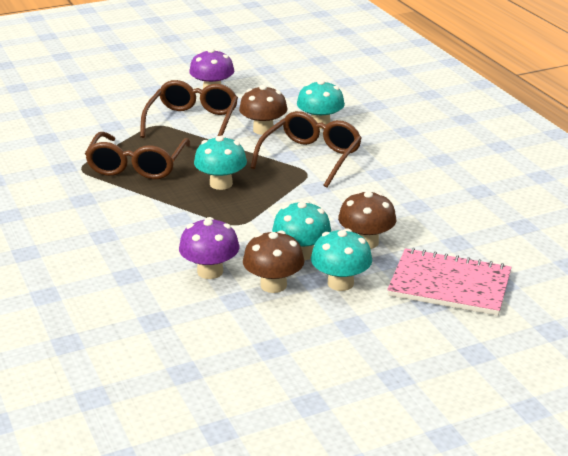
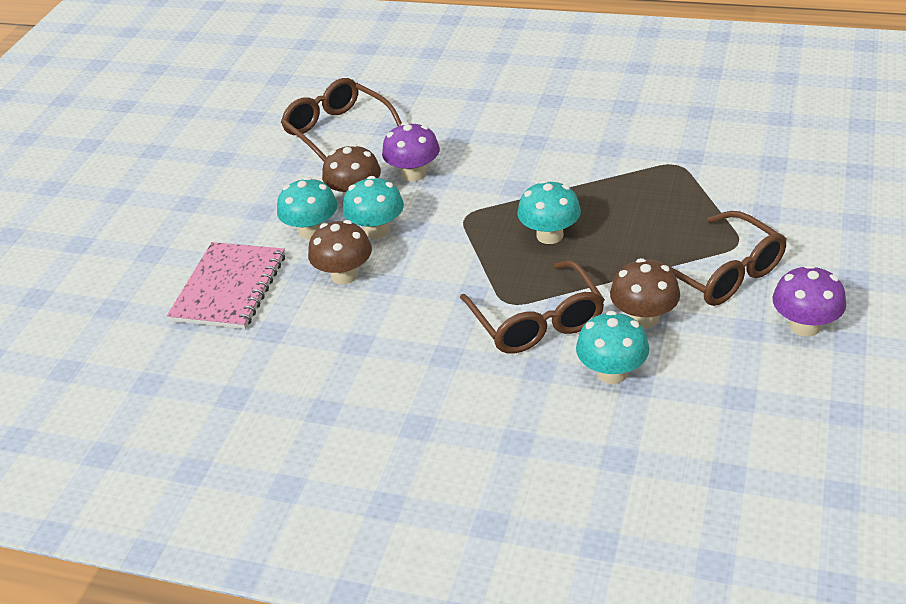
camera: 135 degrees right, 10 degrees up
brown glasses [85,132,190,179] -> brown glasses moved to [281,78,402,161]
pink notebook [387,248,512,316] -> pink notebook turned 45 degrees counterclockwise [167,242,285,329]

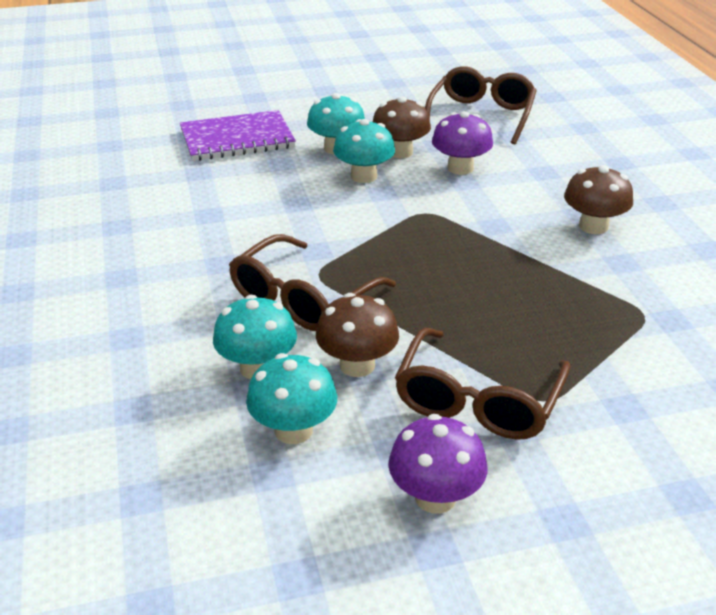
camera: 55 degrees right, 5 degrees down
pink notebook [167,242,285,329] -> purple notebook [180,110,296,161]
brown mushroom [308,220,372,284] -> brown mushroom moved to [564,165,633,234]
turquoise mushroom [517,180,581,244] -> turquoise mushroom moved to [246,353,337,444]

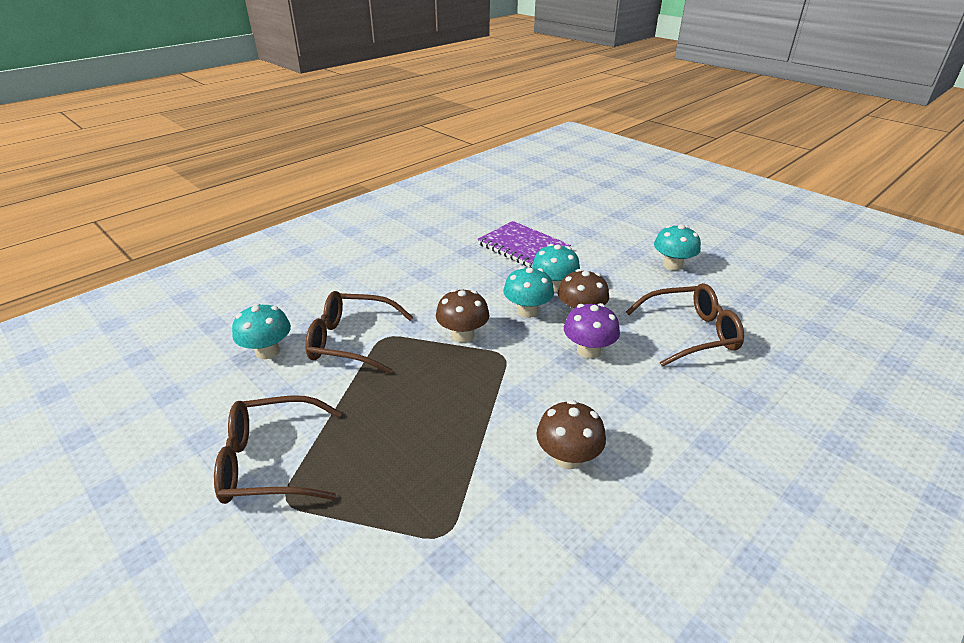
camera: 60 degrees right, 0 degrees up
turquoise mushroom [246,353,337,444] -> turquoise mushroom moved to [654,224,701,270]
brown mushroom [316,293,399,377] -> brown mushroom moved to [436,289,490,342]
purple mushroom [388,414,487,514] -> none

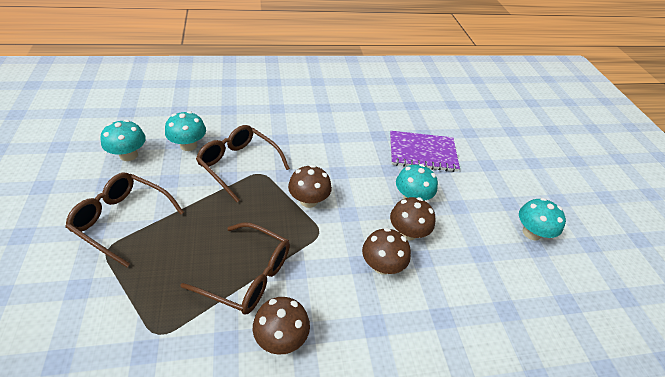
camera: 30 degrees right, 10 degrees up
purple notebook [477,221,571,268] -> purple notebook turned 75 degrees counterclockwise [390,131,460,172]
turquoise mushroom [503,266,554,318] -> turquoise mushroom moved to [101,120,146,161]
purple mushroom [564,303,620,359] -> brown mushroom [362,228,411,275]
brown glasses [626,283,744,367] -> brown glasses moved to [181,222,290,314]

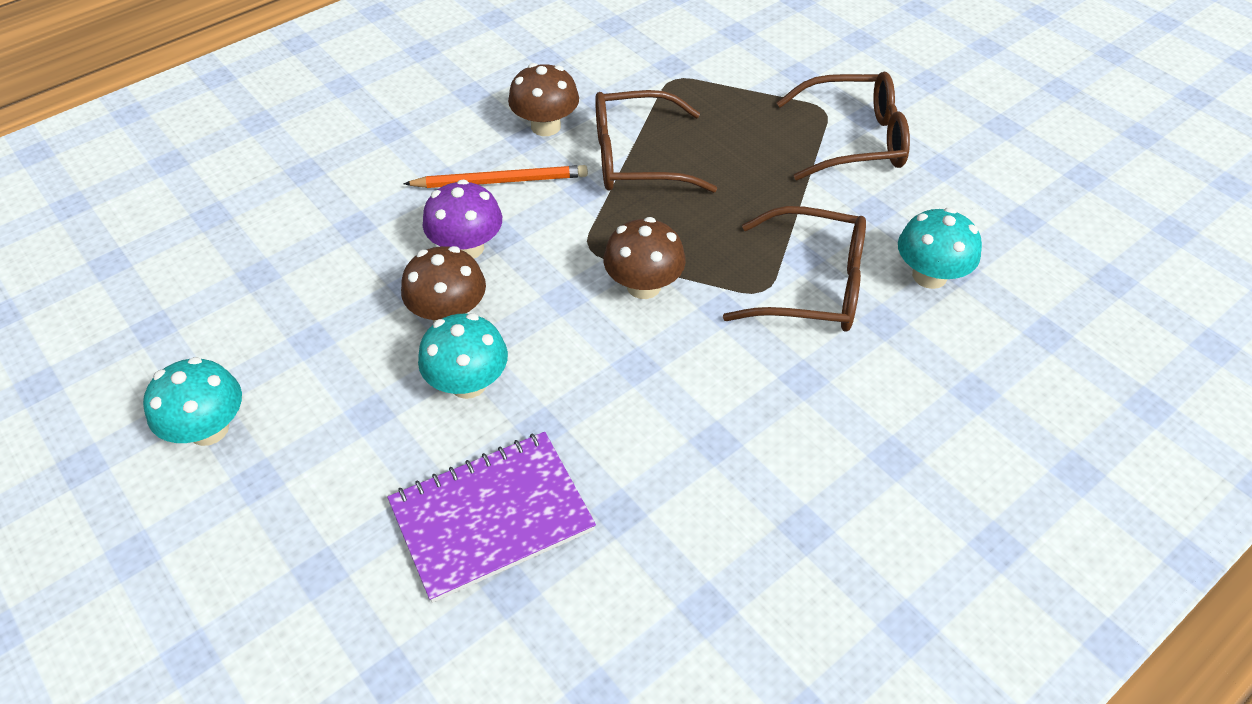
camera: 155 degrees right, 5 degrees up
turquoise mushroom [101,120,146,161] -> none
brown mushroom [362,228,411,275] -> purple mushroom [423,179,502,259]
none -> orange pencil [403,165,588,188]

